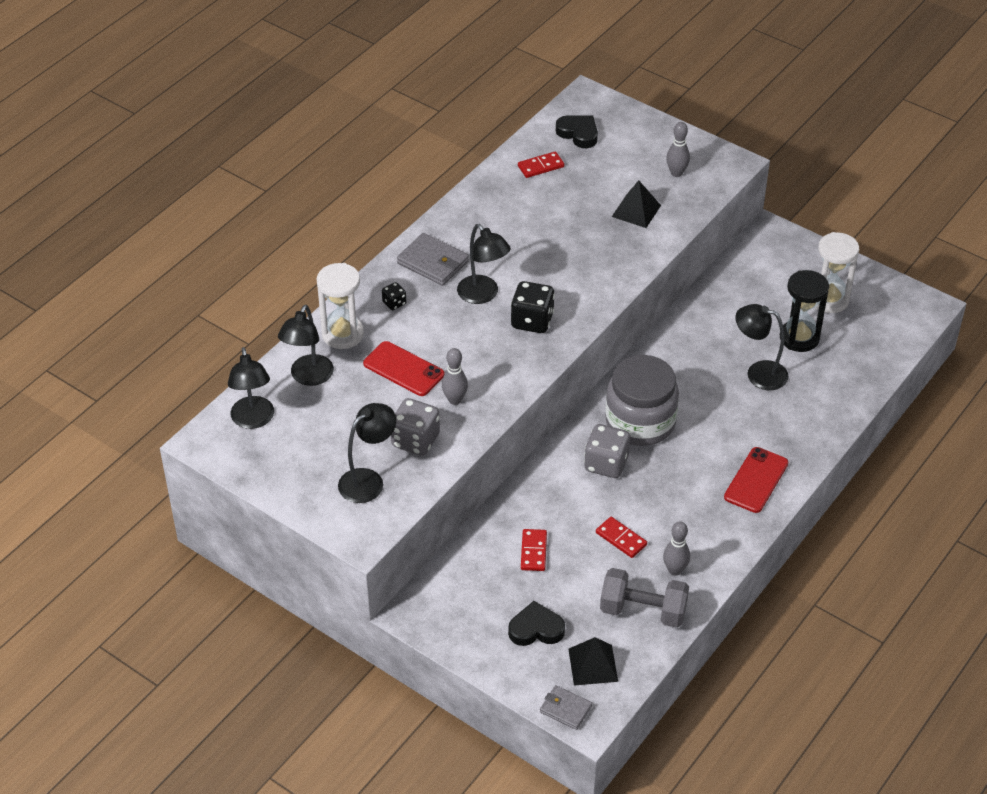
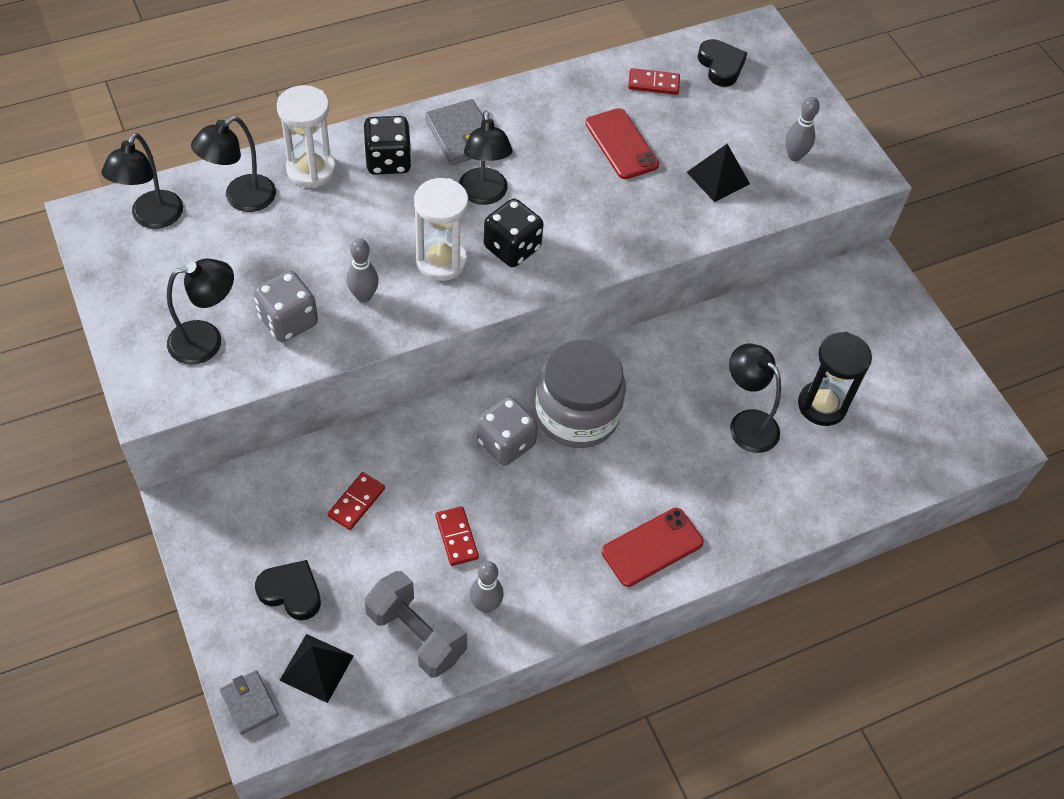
camera: 25 degrees right, 10 degrees up
red phone [363,341,444,396] -> red phone moved to [585,108,659,179]
black dice [382,282,406,310] -> black dice [364,116,412,175], size x1.95
white hourglass [815,232,859,313] -> white hourglass moved to [414,178,468,281]

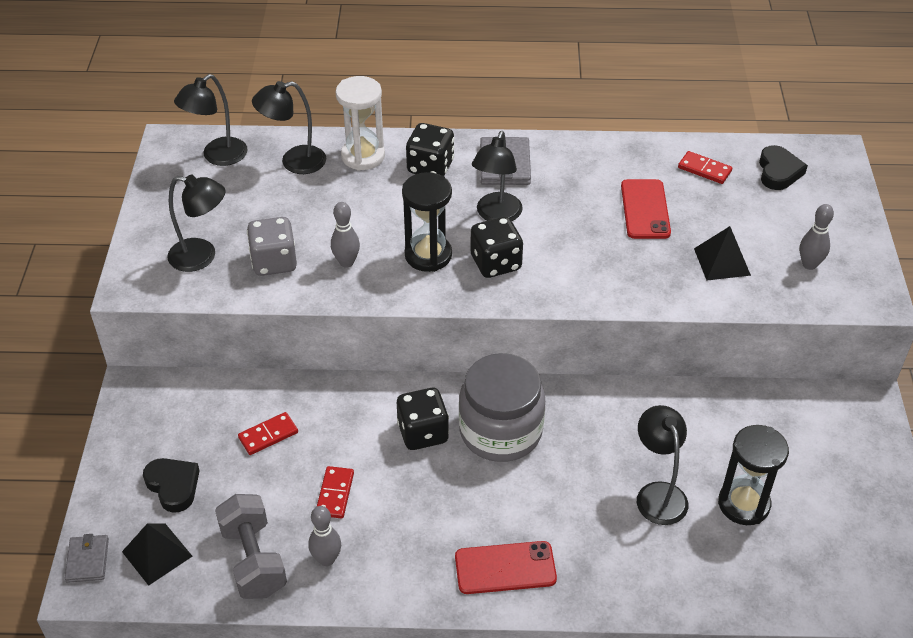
camera: 30 degrees right, 10 degrees down
white hourglass [414,178,468,281] -> black hourglass [402,172,452,272]
grey dice [477,397,538,466] -> black dice [397,388,449,450]

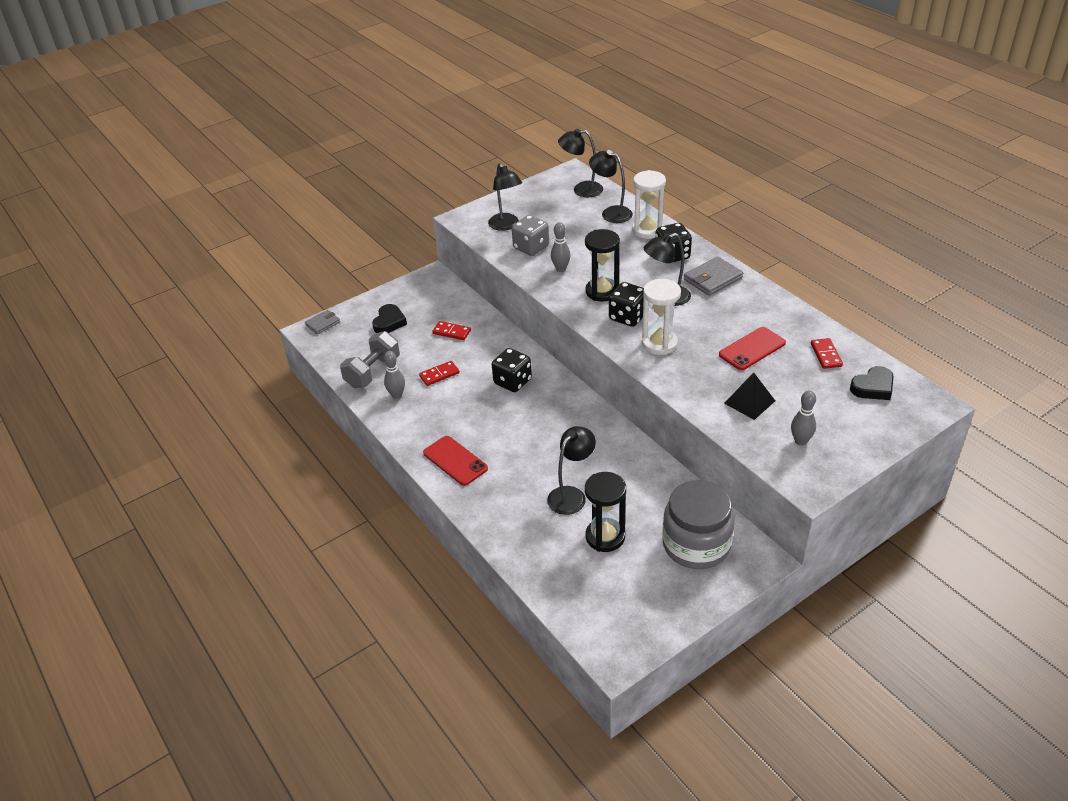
camera: 55 degrees right, 5 degrees down
black pyramid [122,524,193,586] -> none
grey jar [459,353,545,462] -> grey jar moved to [662,480,735,569]
none -> white hourglass [642,279,681,355]

